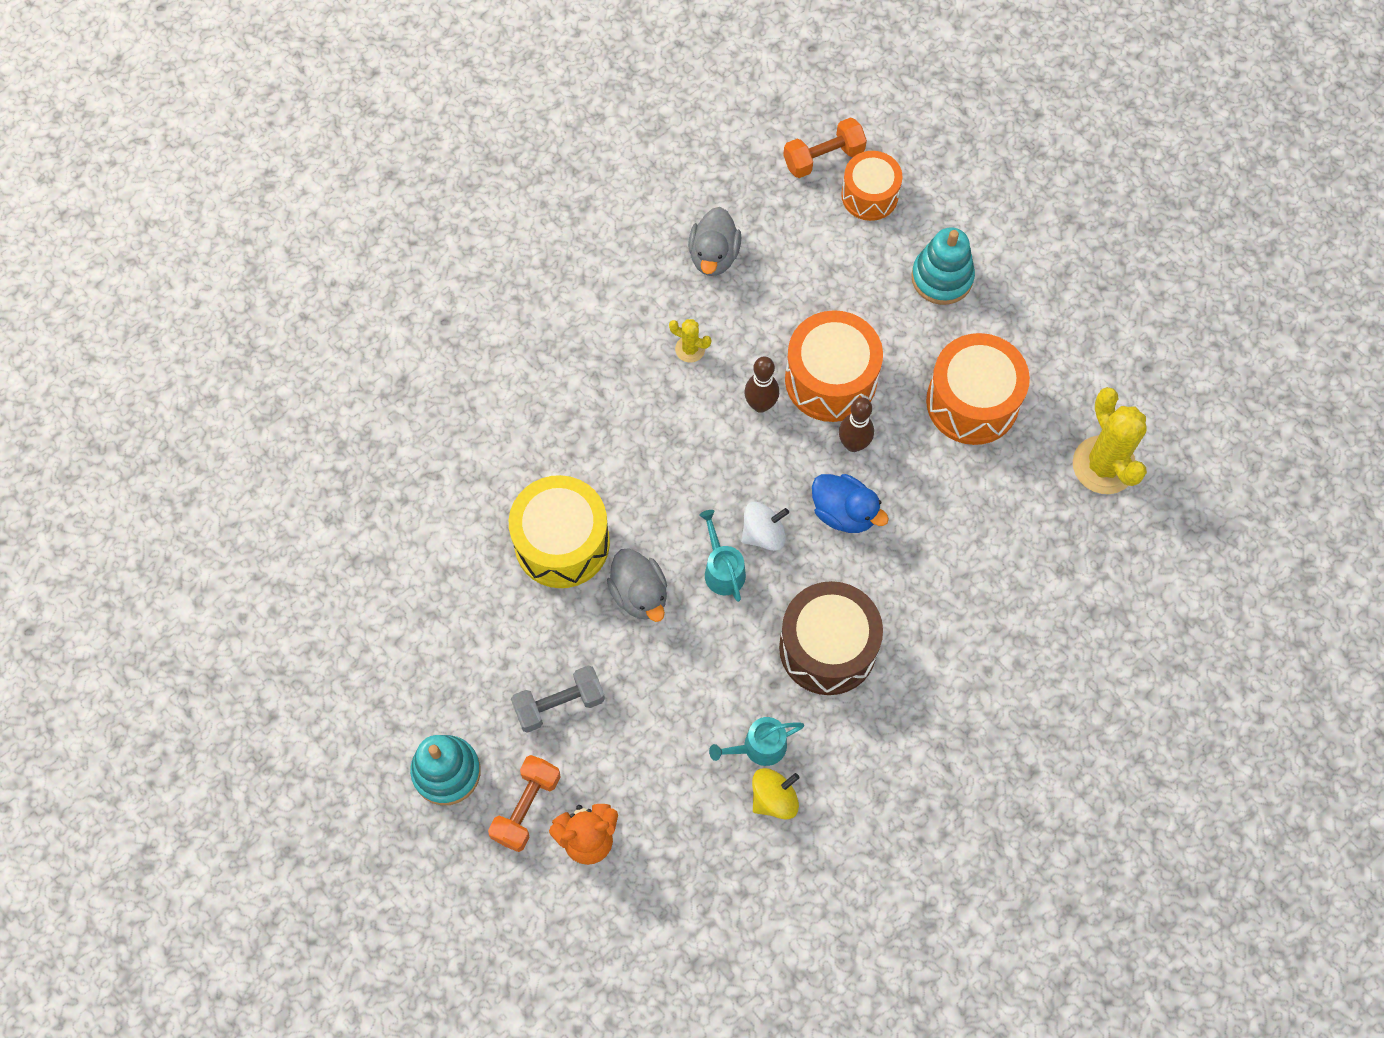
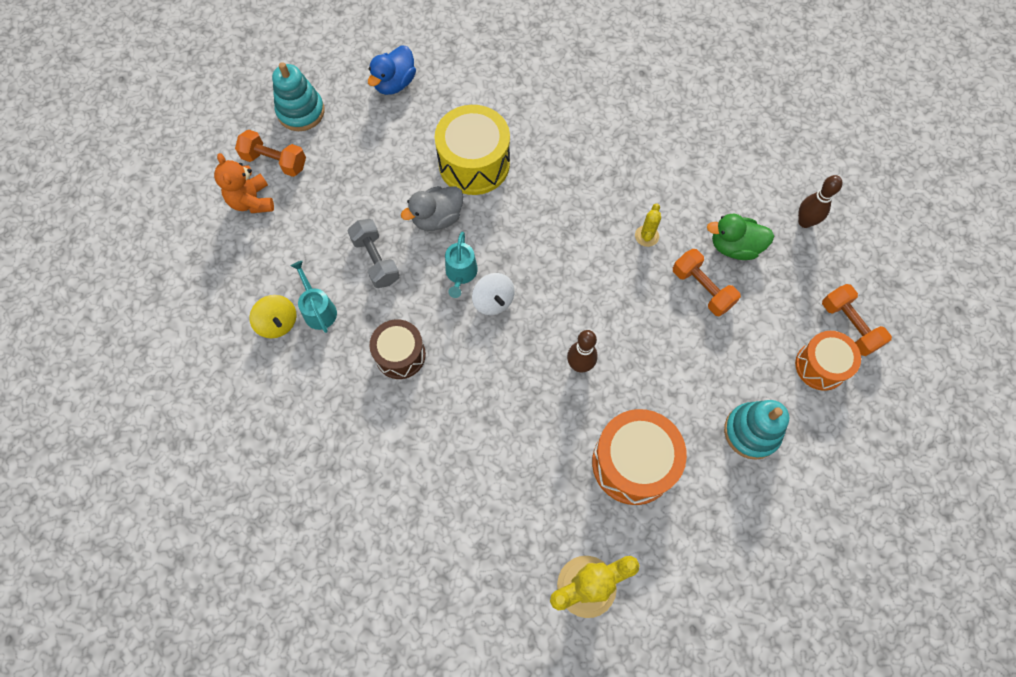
camera: 85 degrees right, 0 degrees up
grey dumbbell [511,665,605,733] -> grey dumbbell moved to [347,219,400,288]
grey duck [688,207,741,276] -> green duck [707,214,774,260]
turquoise watering can [699,510,746,602] -> turquoise watering can turned 120 degrees clockwise [445,232,478,298]
brown bowling pin [744,356,779,413] -> brown bowling pin moved to [798,175,843,228]
brown drum [779,581,883,695] -> brown drum [370,319,426,379], size x0.64
orange drum [785,310,883,422] -> none
blue duck [812,474,889,533] -> blue duck moved to [368,46,416,95]
none -> orange dumbbell [673,249,741,317]

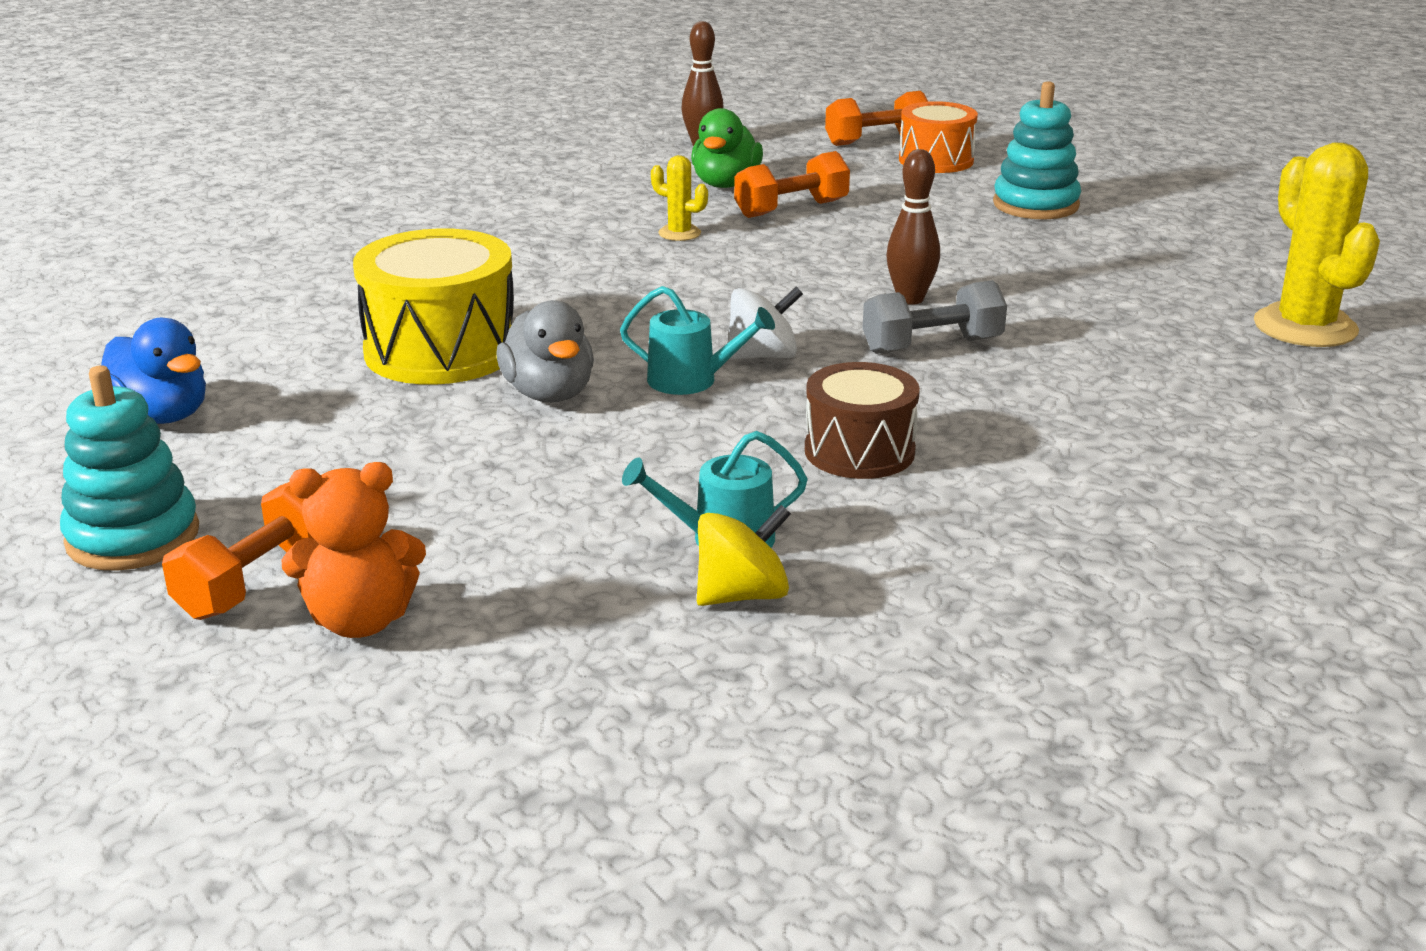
camera: 80 degrees left, 40 degrees down
grey dumbbell [347,219,400,288] -> grey dumbbell moved to [863,280,1007,354]
orange drum [592,409,687,505] -> none

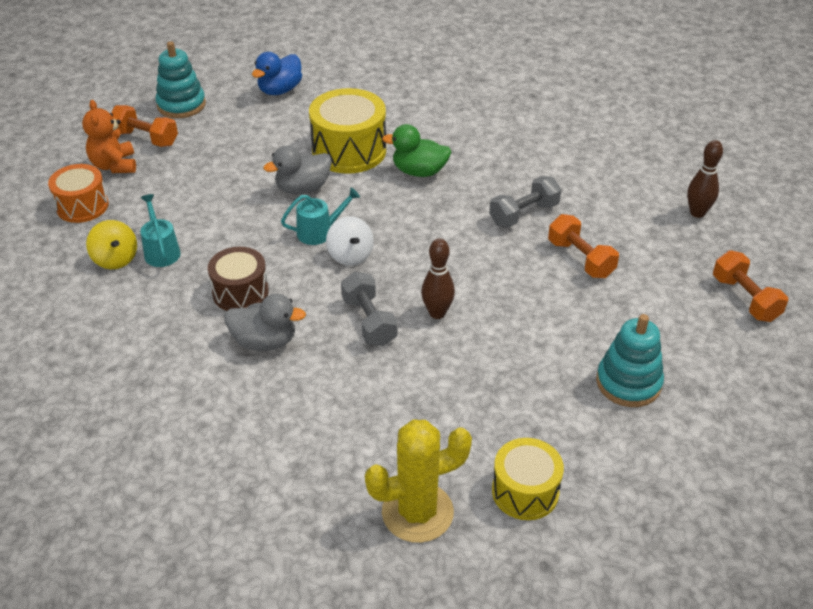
camera: 85 degrees right, 15 degrees up
turquoise watering can [620,286,775,395] -> turquoise watering can turned 120 degrees counterclockwise [281,188,360,245]
yellow cactus [651,155,708,241] -> grey dumbbell [489,176,561,228]
green duck [691,108,763,188] -> green duck moved to [382,124,451,177]
orange drum [899,101,978,173] -> orange drum moved to [48,164,109,223]
none -> grey duck [224,294,306,351]
none -> yellow drum [492,438,564,520]

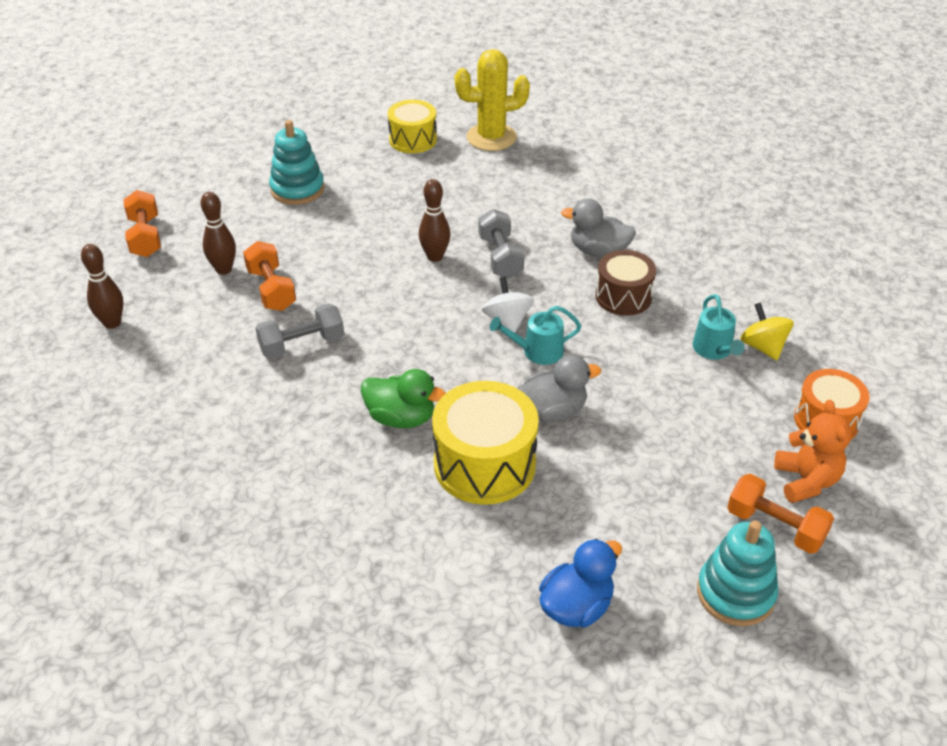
camera: 170 degrees left, 0 degrees up
none -> brown bowling pin [201,192,236,275]

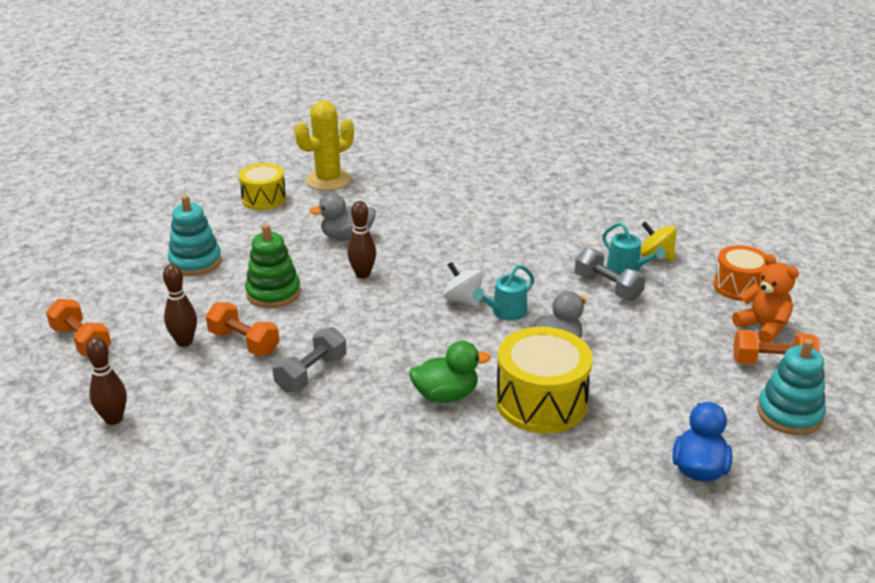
camera: 30 degrees left, 10 degrees down
grey dumbbell [478,209,524,279] -> grey dumbbell moved to [575,248,646,301]
grey duck [561,199,636,258] -> grey duck moved to [309,193,376,241]
brown drum [596,250,656,316] -> none
none -> green stacking toy [245,224,301,308]

